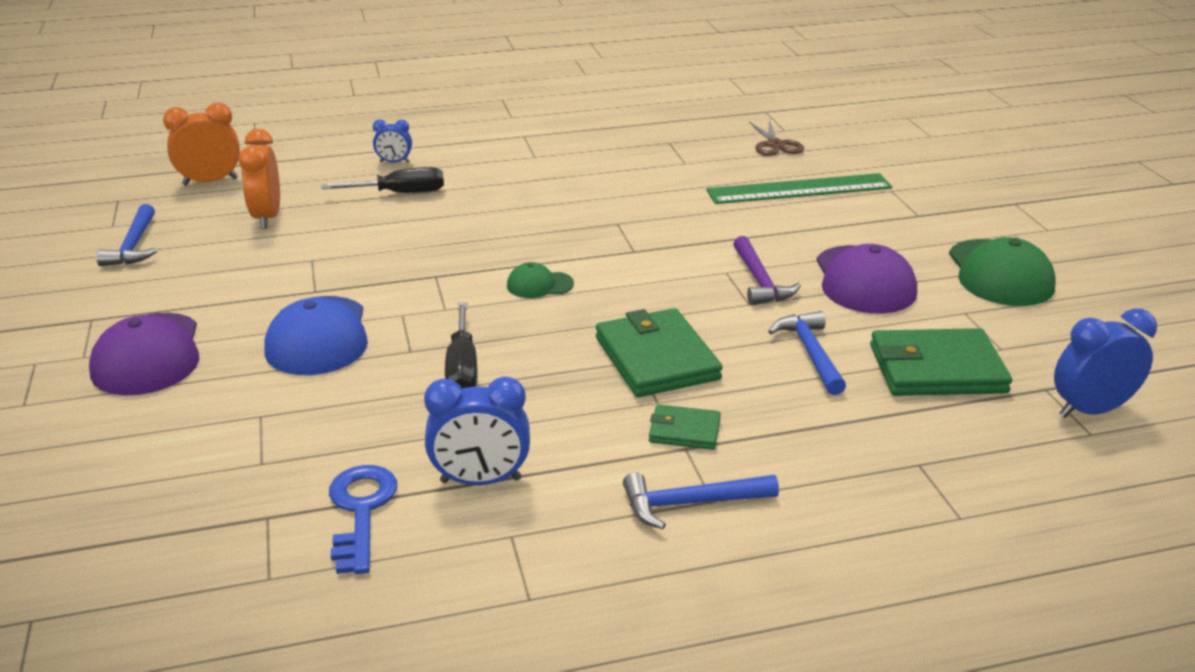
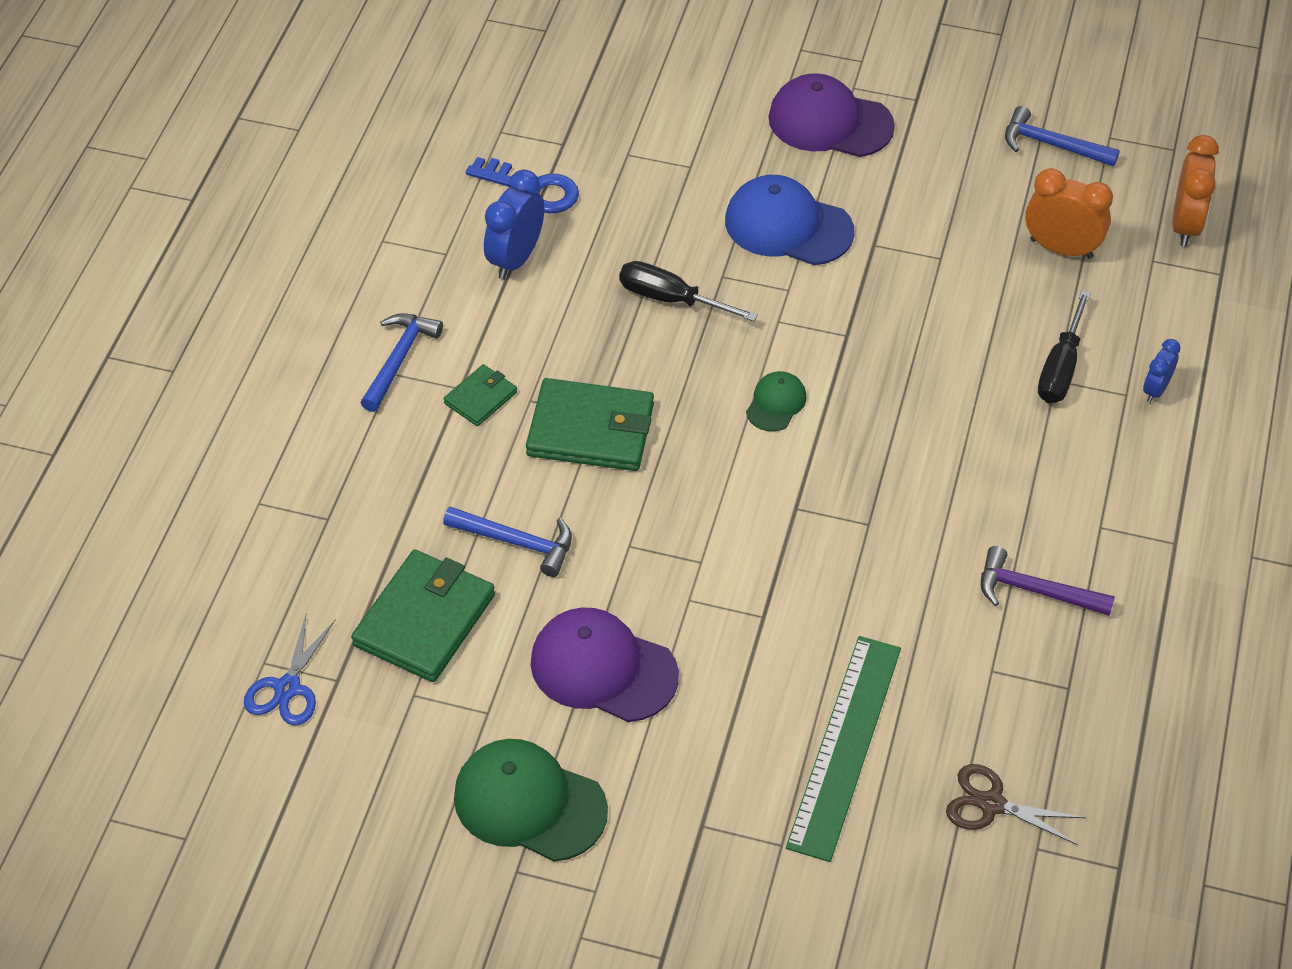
camera: 120 degrees right, 20 degrees up
purple hammer [733,236,801,305] -> purple hammer moved to [981,546,1115,616]
blue clock [1054,309,1157,418] -> blue scissors [244,615,336,726]

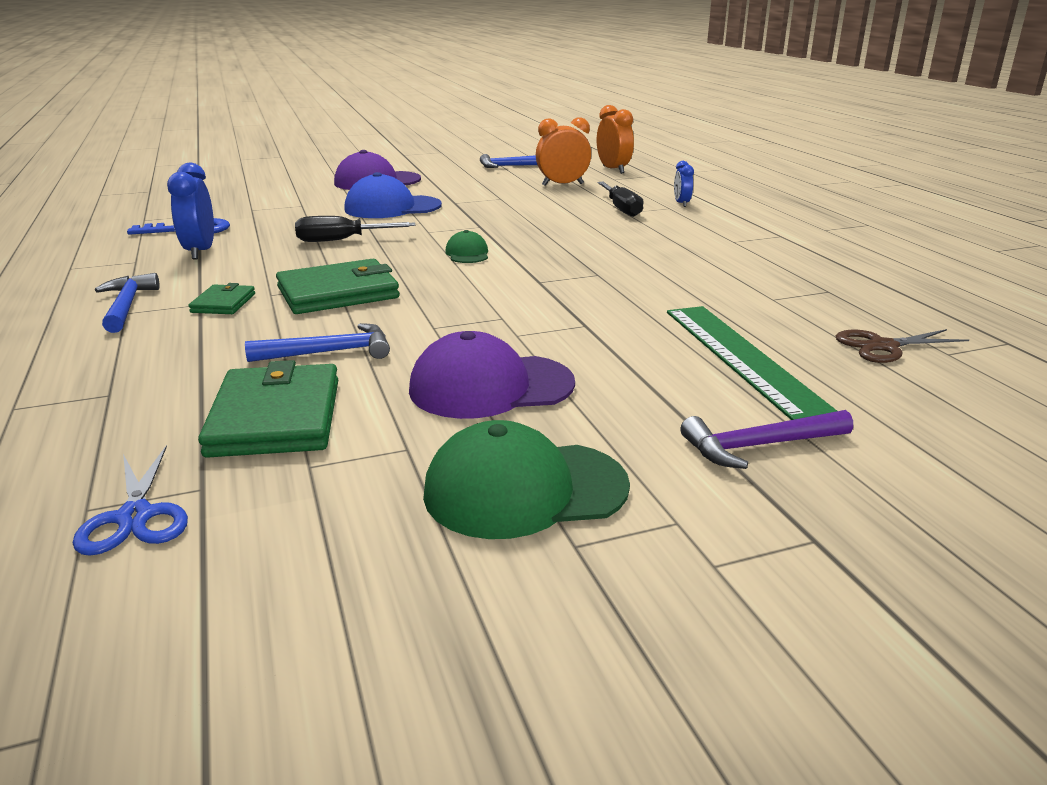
camera: 35 degrees left, 25 degrees down
purple hammer [981,546,1115,616] -> purple hammer moved to [680,410,853,469]

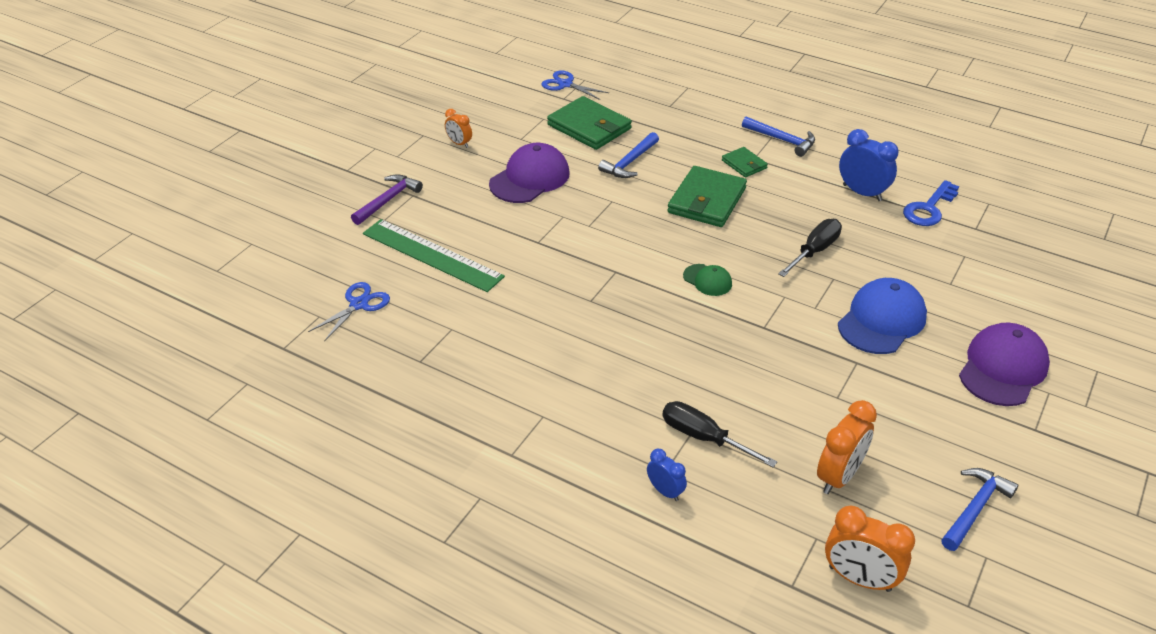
camera: 140 degrees right, 15 degrees up
green cap [423,420,630,539] -> orange clock [445,109,472,148]
brown scissors [836,329,969,363] -> blue scissors [308,282,390,342]

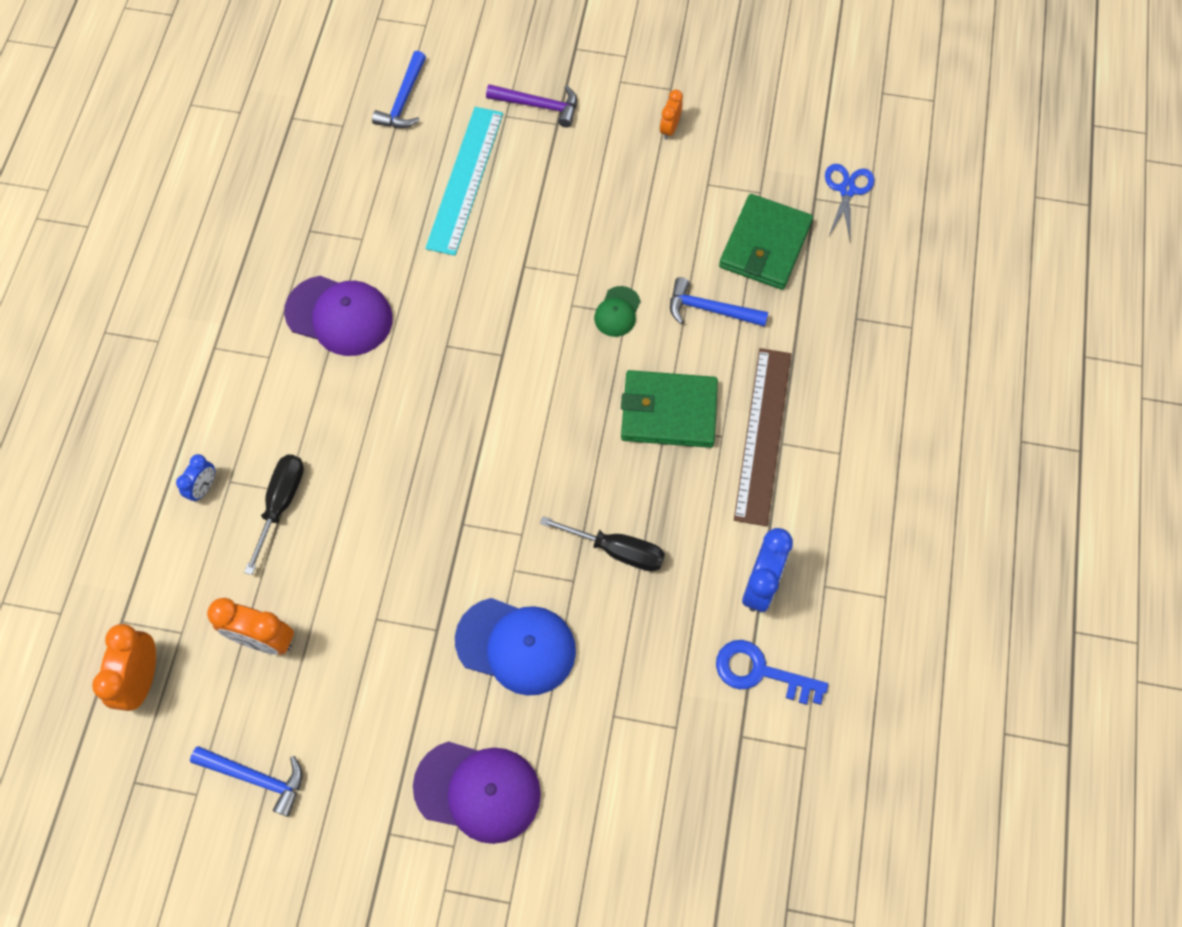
camera: 70 degrees right, 25 degrees up
blue scissors [308,282,390,342] -> none
green ruler [363,219,505,292] -> turquoise ruler [425,107,503,256]
purple cap [489,143,570,203] -> purple cap moved to [284,276,393,356]
green cap [683,264,732,296] -> green cap moved to [594,286,641,337]
green wallet [722,147,768,177] -> brown ruler [734,348,792,526]
blue hammer [742,117,815,157] -> blue hammer moved to [372,51,426,128]

